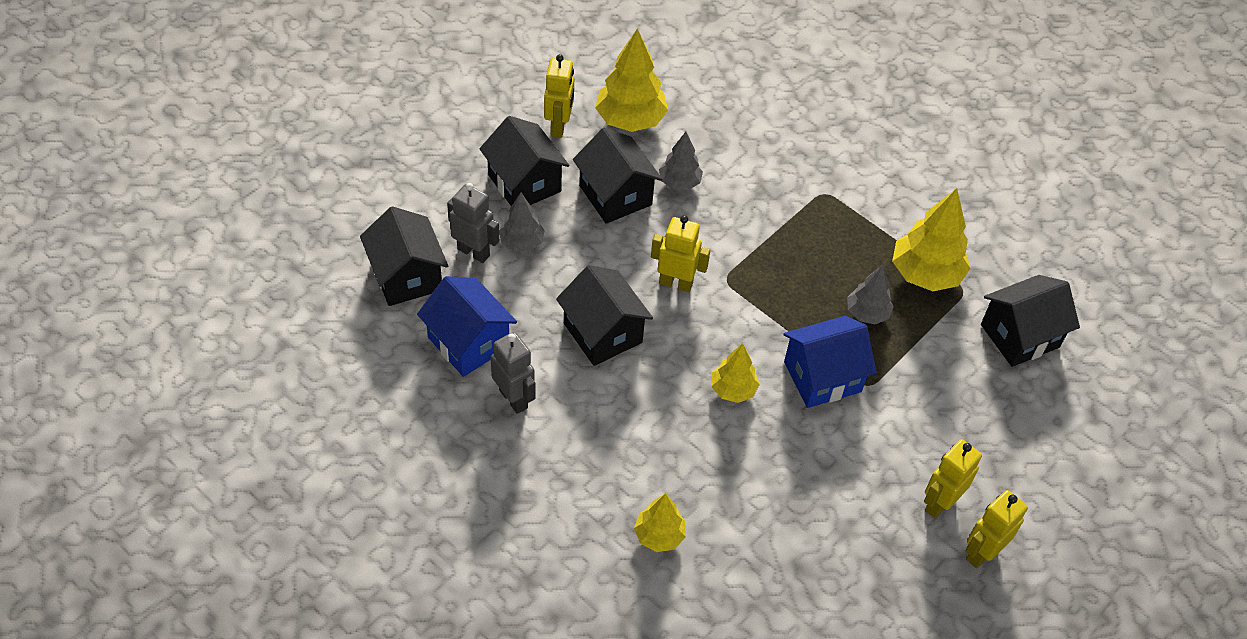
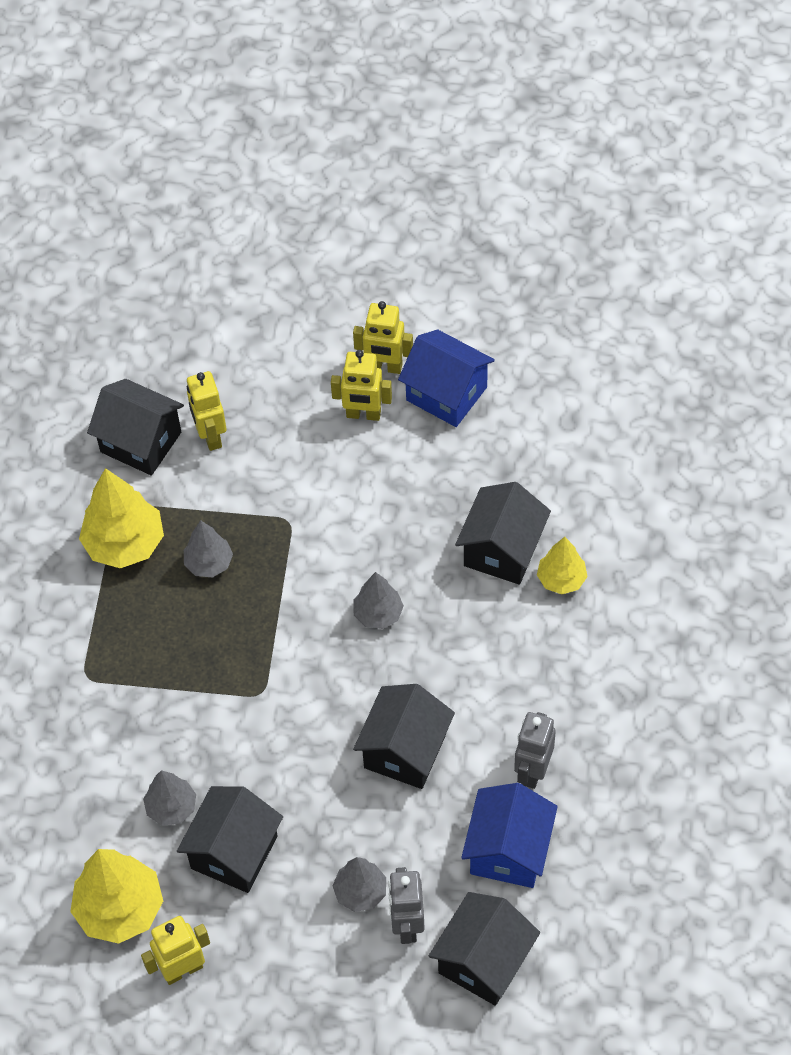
camera: 120 degrees left, 5 degrees up
black house [479,116,569,206] -> black house moved to [455,482,551,585]
yellow robot [651,215,710,292] -> yellow robot moved to [187,371,227,451]
yellow tree [711,343,760,403] -> grey tree [353,572,404,629]
blue house [783,316,877,408] -> blue house moved to [398,329,495,427]

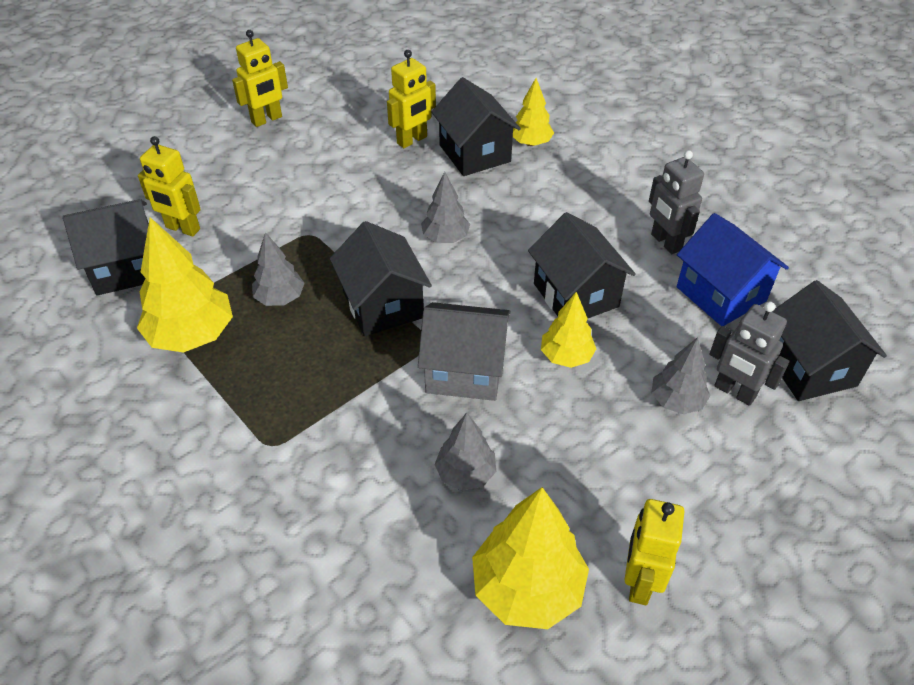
camera: 50 degrees left, 10 degrees down
black house [177,786,283,893] -> black house moved to [330,221,432,336]
yellow robot [331,350,392,421] -> yellow robot moved to [387,50,436,148]
blue house [398,329,495,427] -> none
none -> grey house [418,302,511,401]
none -> yellow tree [541,292,596,368]

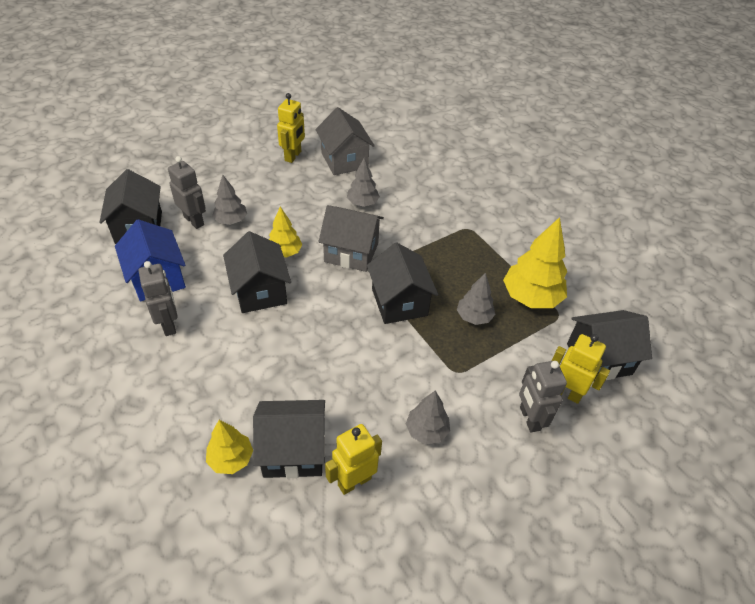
camera: 175 degrees left, 0 degrees up
yellow robot [232,30,288,127] -> none
grey tree [421,172,470,243] -> grey tree moved to [406,391,450,444]
black house [431,77,521,176] -> black house turned 75 degrees counterclockwise [253,400,325,478]
yellow tree [472,487,589,629] -> grey house [316,107,375,175]
none -> grey robot [519,361,567,432]

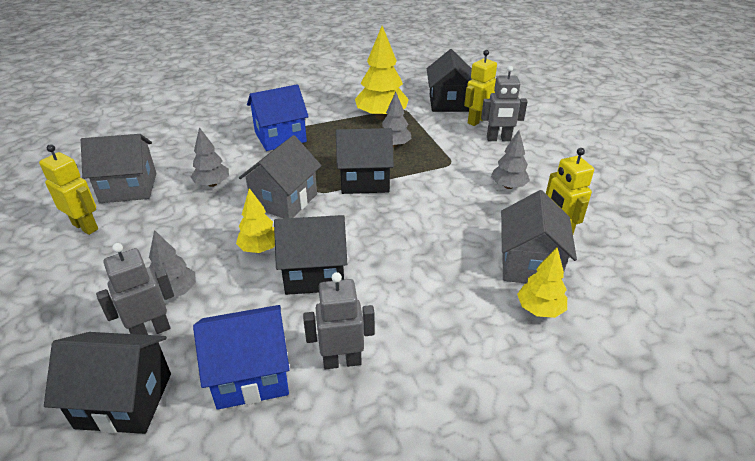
camera: 75 degrees left, 10 degrees down
black house [253,400,325,478] -> grey house [501,190,577,283]
none -> blue house [247,84,309,151]

